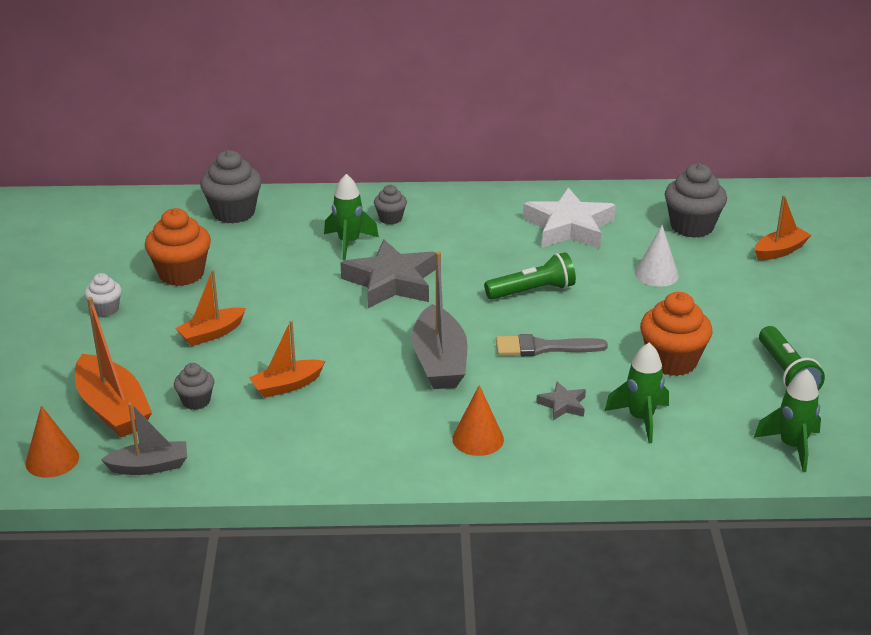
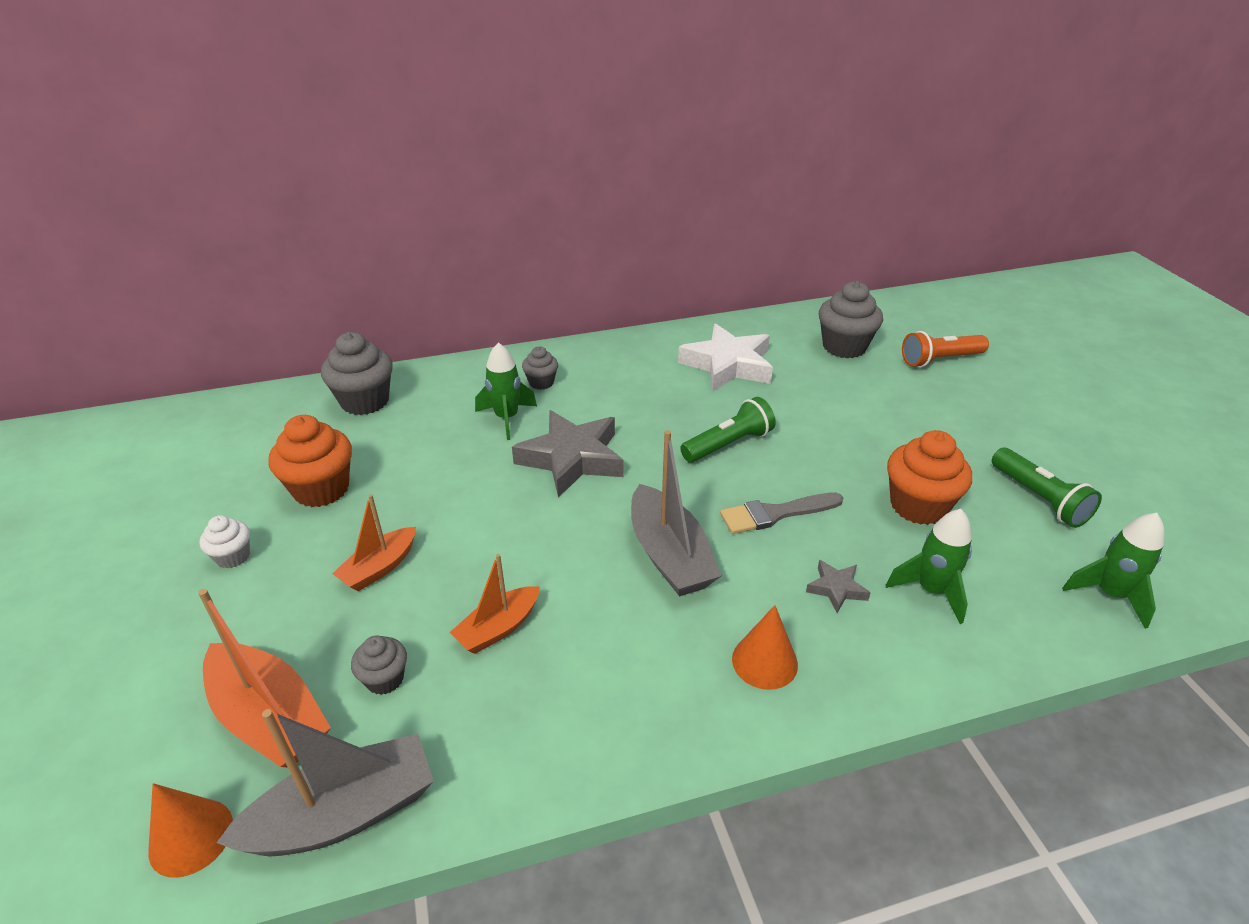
camera: 15 degrees left, 5 degrees up
grey boat [101,403,187,475] -> grey boat [216,709,434,856], size x1.62
white cone [635,225,679,287] -> none
orange boat [755,195,811,260] -> orange flashlight [902,331,989,367]

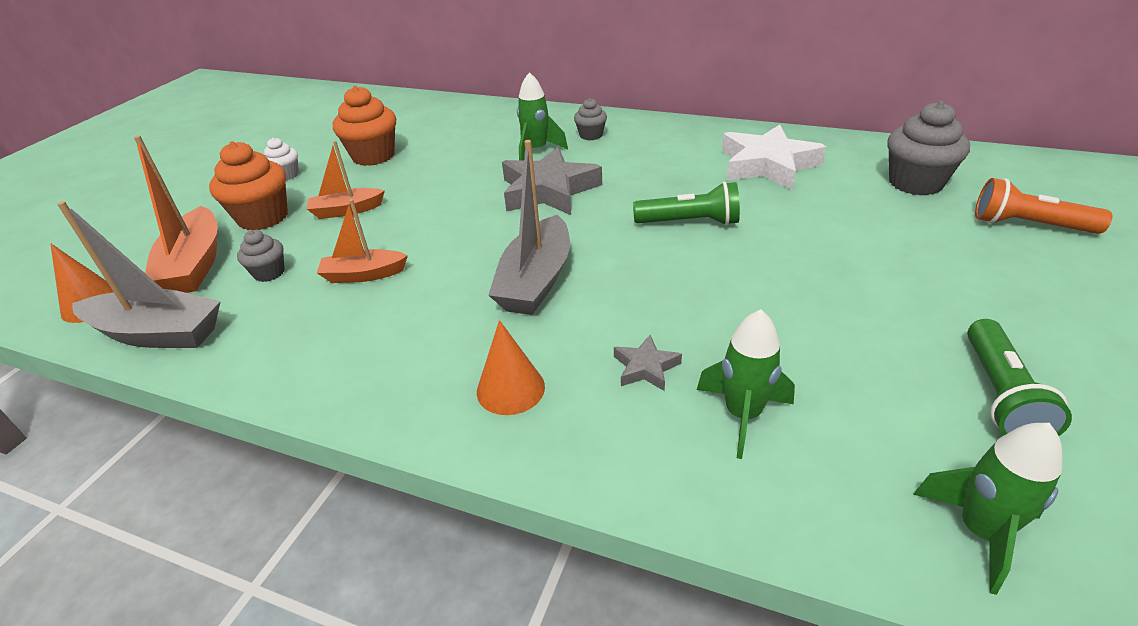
camera: 40 degrees right, 0 degrees up
grey cupcake [321,332,393,415] -> none
grey brush [720,492,843,534] -> none
orange cupcake [887,430,972,525] -> orange cupcake moved to [209,141,288,230]

